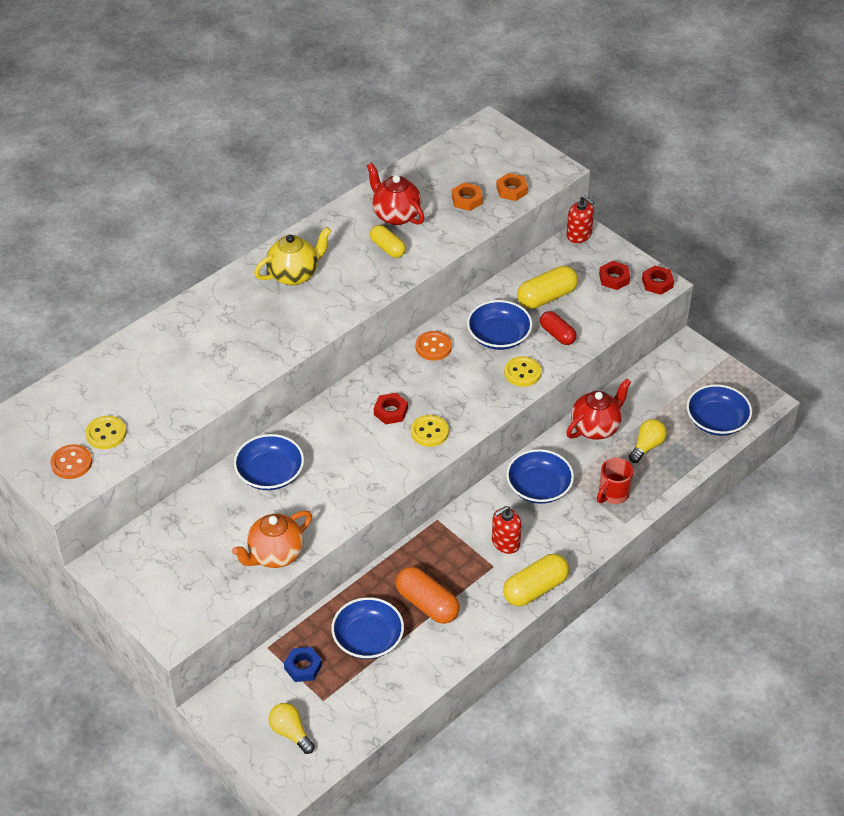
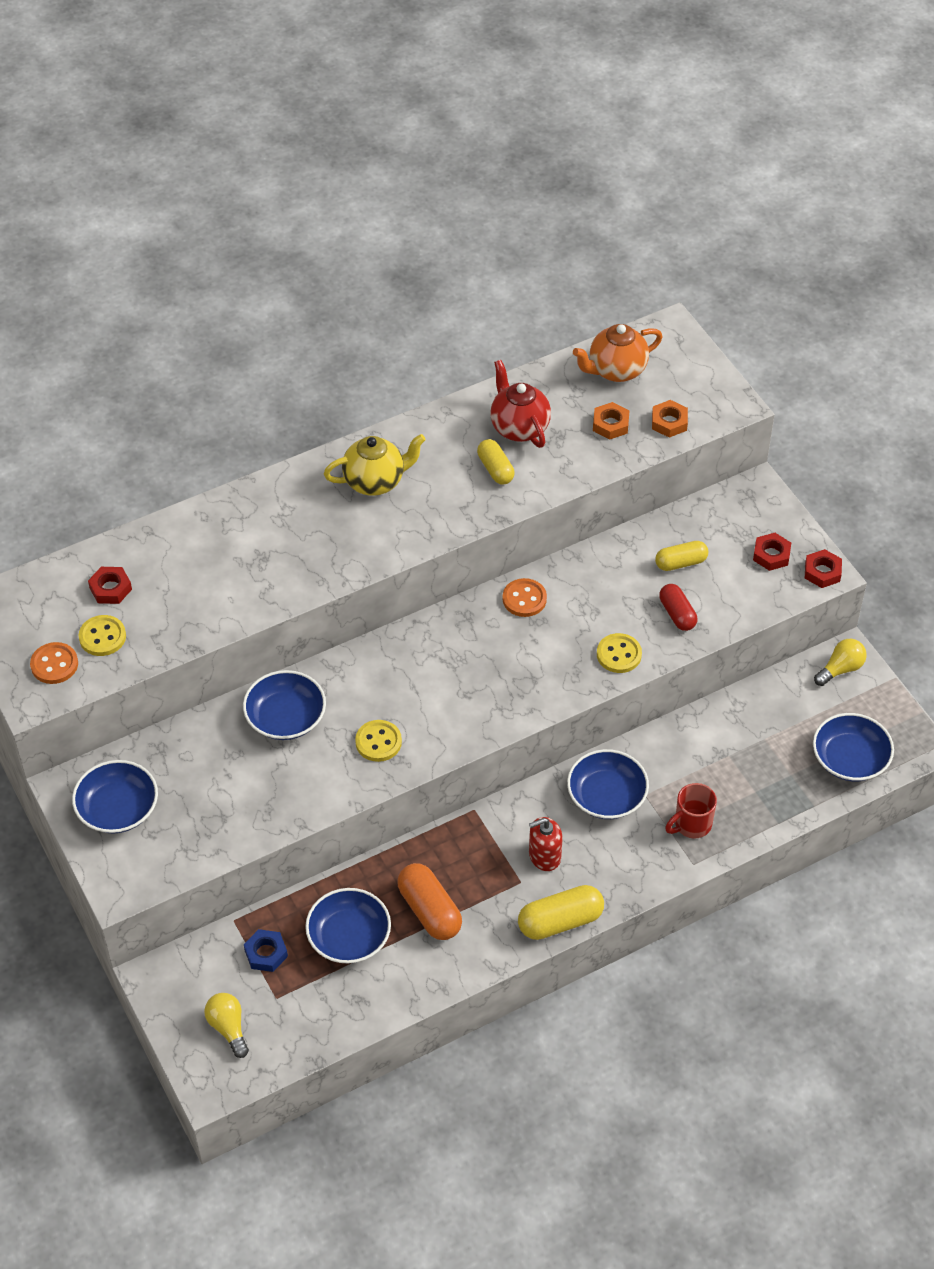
camera: 15 degrees right, 5 degrees up
orange teapot [232,511,312,568] -> orange teapot moved to [573,324,663,382]
red nut [374,393,408,424] -> red nut moved to [88,567,132,604]
yellow button [411,415,449,447] -> yellow button moved to [355,720,402,762]
blue bowl [467,300,532,350] -> blue bowl moved to [72,760,158,834]
yellow capsule [517,266,578,309] -> yellow capsule [655,541,709,571], size x0.66
red soap dispenser [566,196,595,243] -> none
red teapot [566,378,631,440] -> none
yellow light bulb [629,419,667,463] -> yellow light bulb moved to [814,639,867,686]

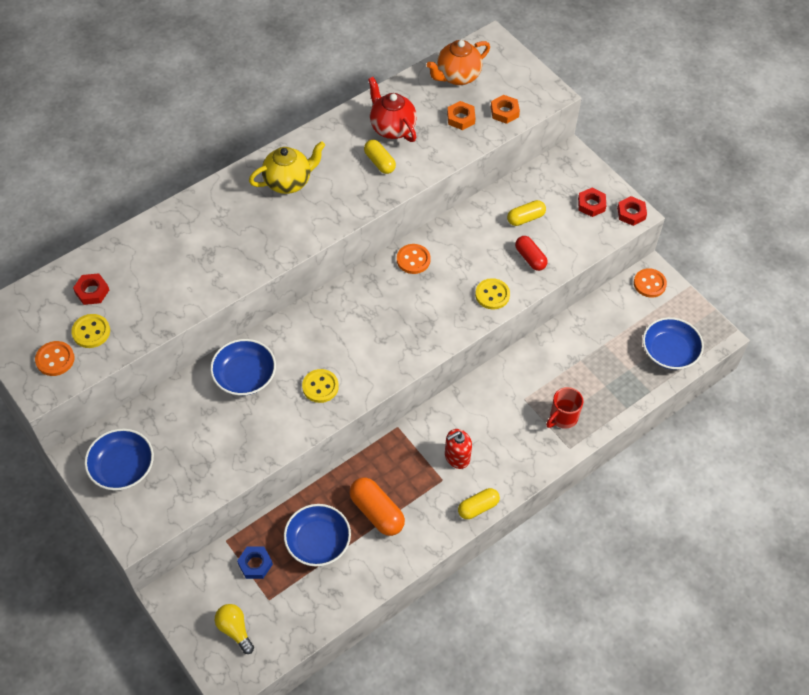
camera: 10 degrees left, 5 degrees up
yellow capsule [518,885,604,940] -> yellow capsule [458,488,500,519], size x0.66
blue bowl [567,749,649,819] -> none
yellow light bulb [814,639,867,686] -> orange button [634,268,667,298]

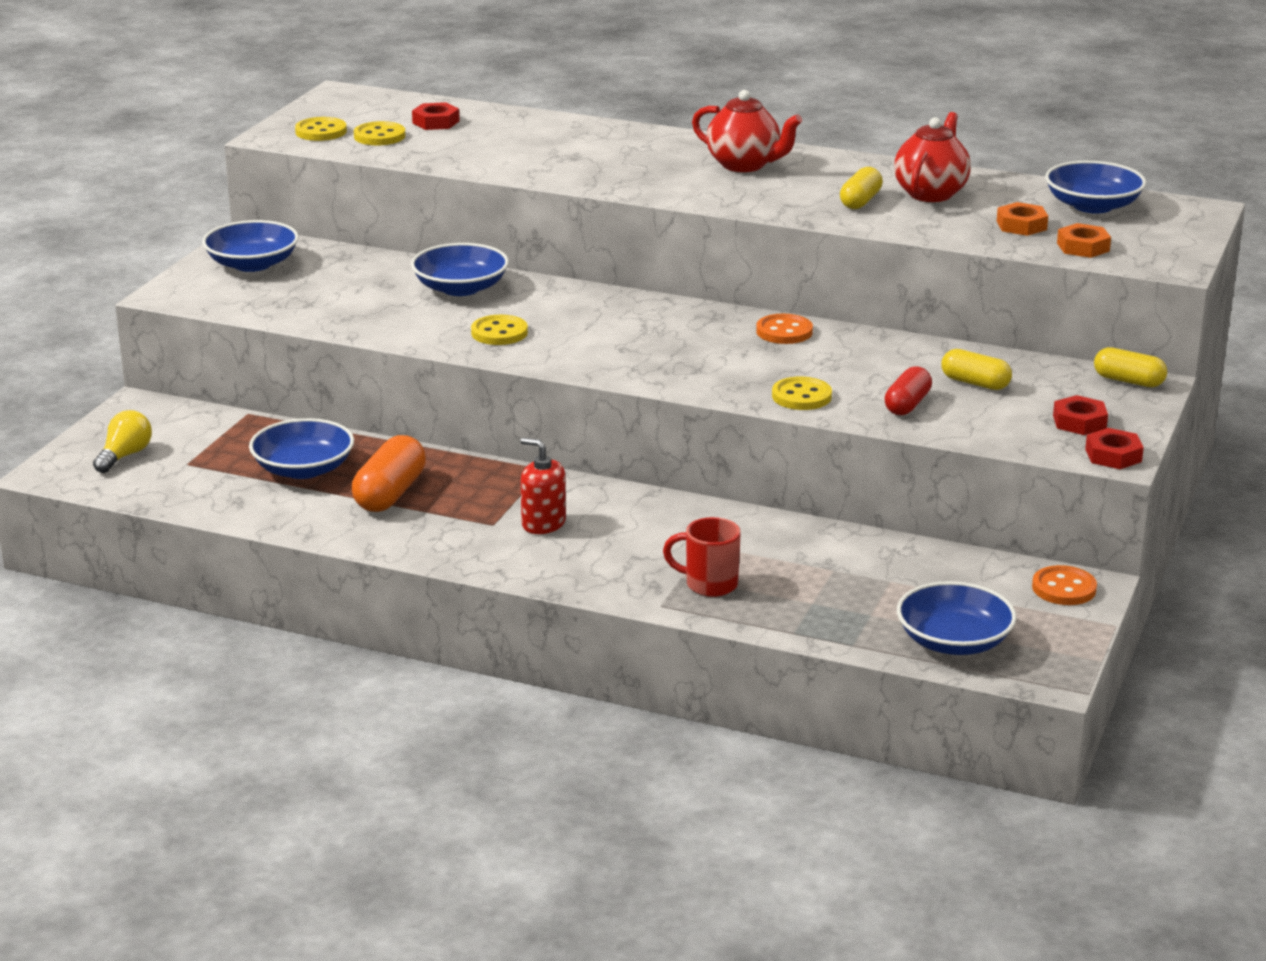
camera: 60 degrees right, 30 degrees down
orange button [35,341,75,376] -> yellow button [295,117,347,141]
blue nut [237,546,273,579] -> none
yellow teapot [249,141,325,194] -> red teapot [692,90,802,172]
orange teapot [426,40,490,85] -> blue bowl [1045,161,1146,213]
yellow capsule [458,488,500,519] -> yellow capsule moved to [1094,347,1167,387]

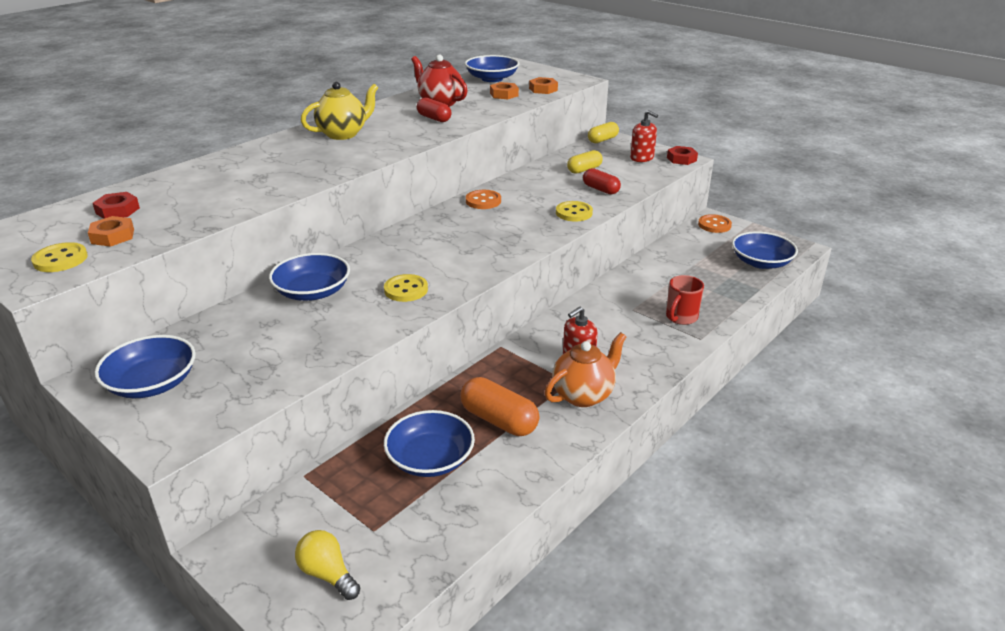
camera: 70 degrees left, 5 degrees up
yellow button [354,121,405,145] -> orange nut [88,216,134,247]
red teapot [692,90,802,172] -> yellow teapot [301,82,378,140]
yellow capsule [840,167,883,209] -> red capsule [417,98,452,122]
red nut [1053,395,1108,435] -> red soap dispenser [630,110,658,162]
none -> orange teapot [545,332,627,407]

